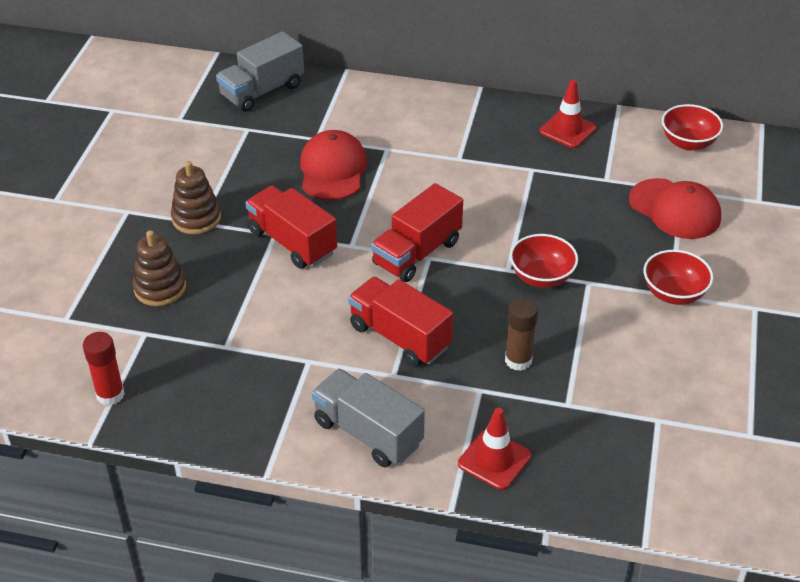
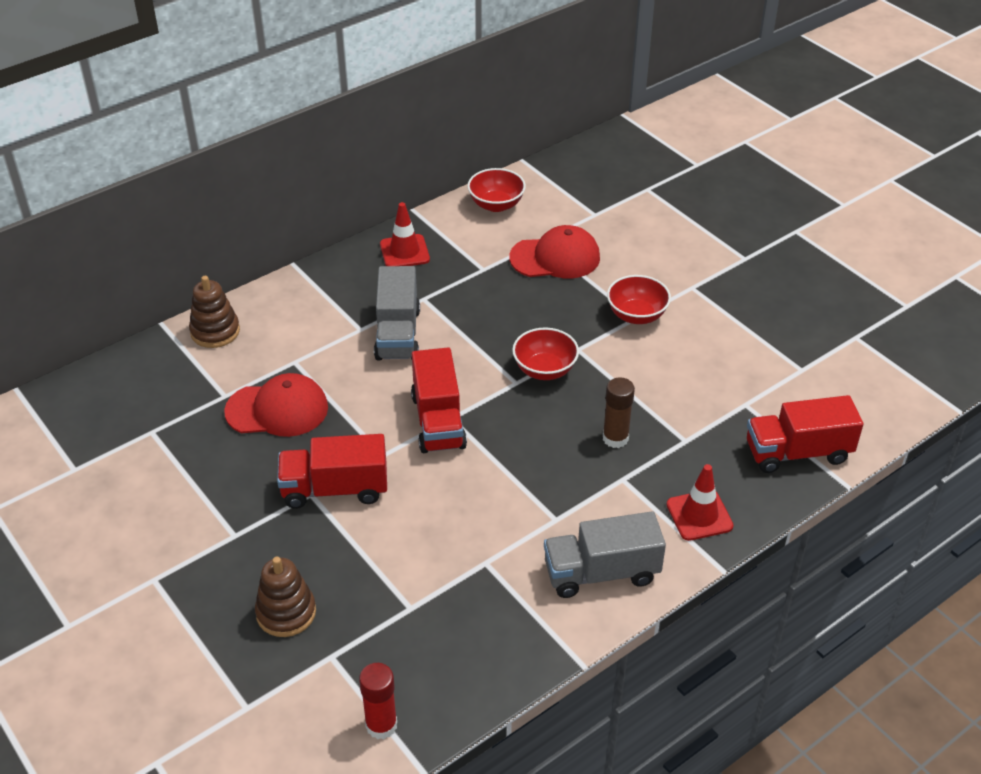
camera: 50 degrees left, 0 degrees up
brown stacking toy [171,161,221,234] -> brown stacking toy moved to [189,276,240,348]
grey truck [216,31,304,112] -> grey truck moved to [374,266,420,361]
red cap [300,130,367,200] -> red cap turned 135 degrees clockwise [224,373,328,437]
red truck [348,277,453,367] -> red truck moved to [747,395,863,473]

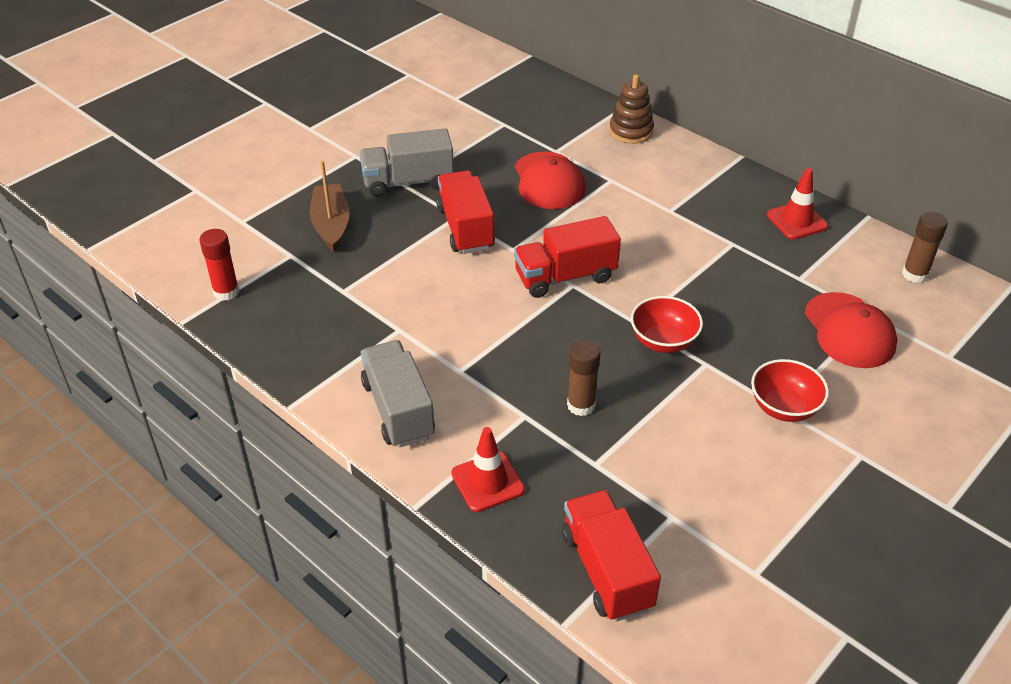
camera: 80 degrees right, 0 degrees up
brown stacking toy [255,557,316,637] -> brown boat [310,160,349,252]
grey truck [374,266,420,361] -> grey truck moved to [359,128,454,197]
red bowl [467,168,526,212] -> brown glue stick [902,212,948,283]

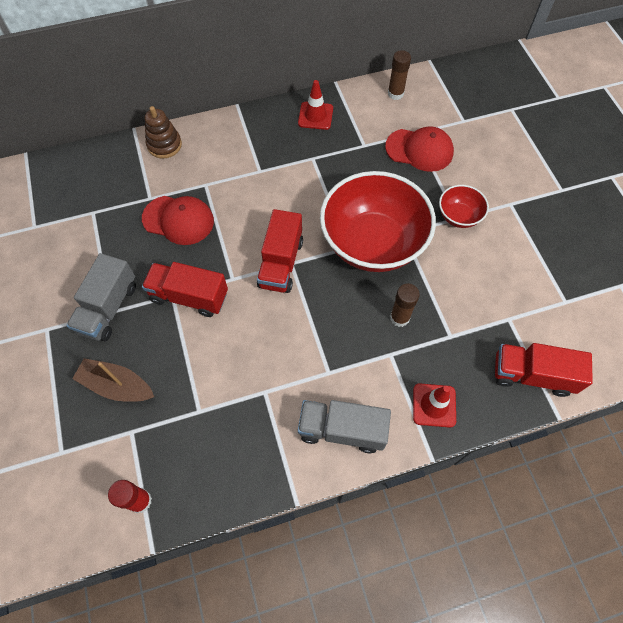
camera: 60 degrees left, 20 degrees up
red bowl [631,296,703,353] -> red bowl [320,171,436,272], size x2.19

